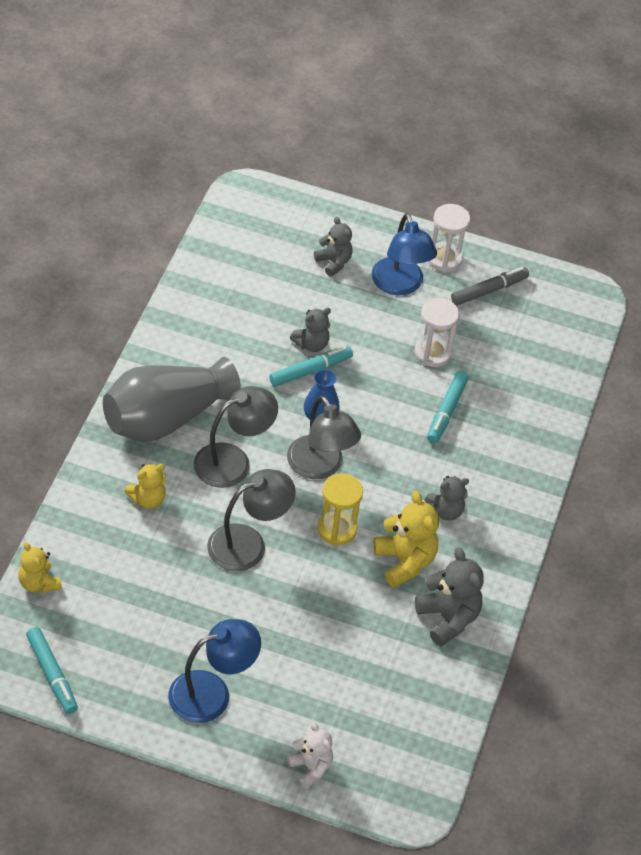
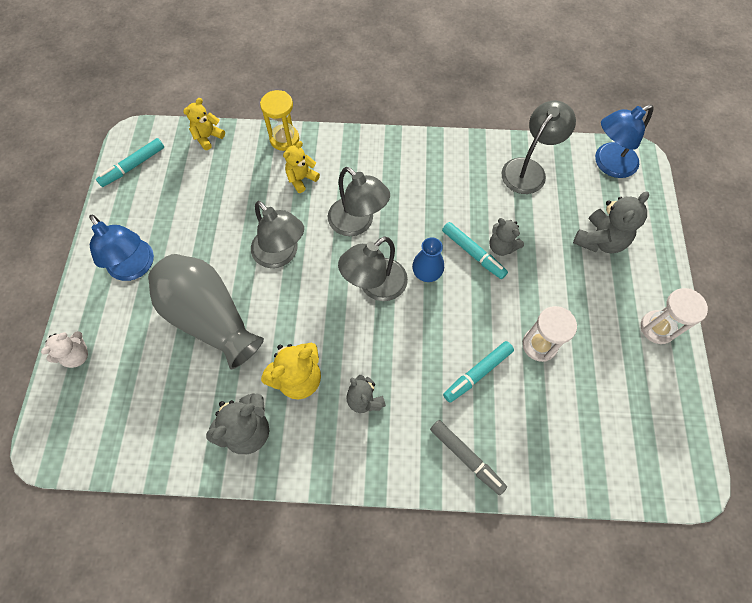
camera: 80 degrees right, 15 degrees up
grey vase [103,357,241,442] -> grey vase moved to [148,254,264,369]
yellow teddy bear [124,464,166,509] -> yellow teddy bear turned 90 degrees clockwise [283,141,320,193]
grey teddy bear [314,217,353,277] -> grey teddy bear [573,191,649,253], size x1.55
yellow hourglass [317,473,363,545] -> yellow hourglass moved to [260,90,299,151]
blue lamp [372,213,437,295] -> blue lamp moved to [595,105,653,178]
turquoise marker [427,371,469,443] -> turquoise marker turned 45 degrees counterclockwise [443,341,514,403]
grey marker [451,267,529,306] -> grey marker moved to [430,420,507,495]
none -> grey lamp [501,100,576,194]

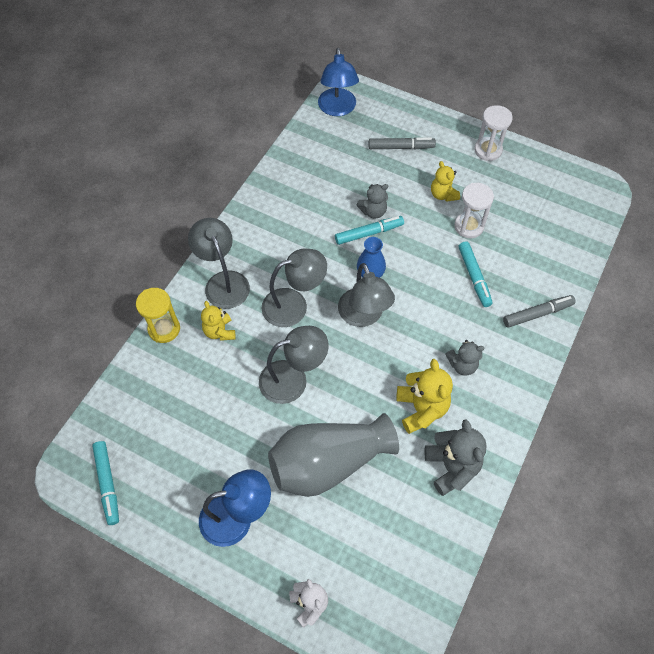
camera: 65 degrees left, 5 degrees down
yellow teddy bear [183,98,225,150] -> yellow teddy bear moved to [431,161,460,202]
grey lamp [501,100,576,194] -> grey lamp moved to [188,218,250,309]
grey teddy bear [573,191,649,253] -> grey marker [369,137,436,149]

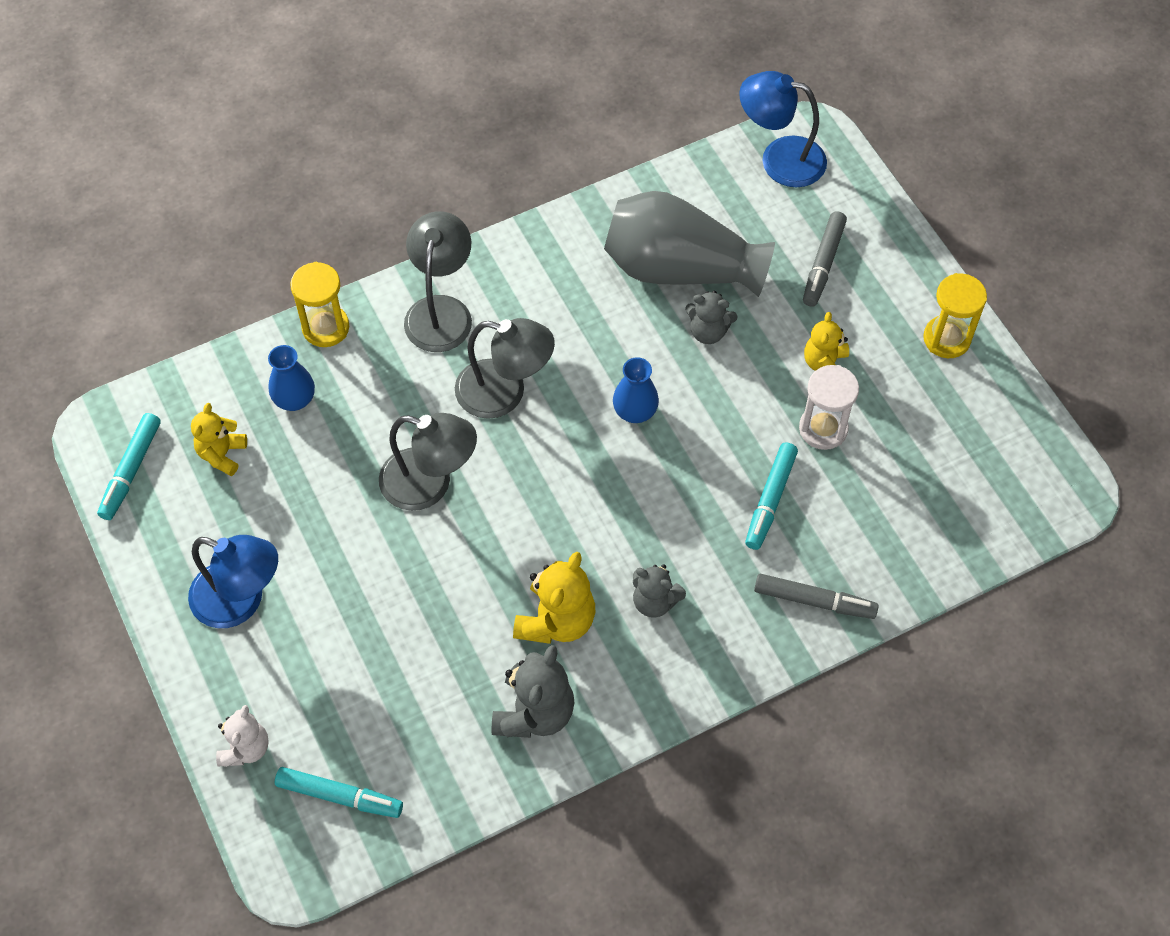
camera: 35 degrees right, 0 degrees up
yellow teddy bear [201,301,236,341] -> yellow teddy bear moved to [191,403,247,476]
grey vase [268,413,399,497] -> grey vase moved to [604,191,775,297]
blue lamp [318,48,359,116] -> blue lamp turned 75 degrees clockwise [739,71,827,187]
turquoise marker [335,216,404,245] -> turquoise marker moved to [275,767,403,818]
grey lamp [338,263,395,327] -> none
grey marker [369,137,436,149] -> grey marker turned 75 degrees clockwise [803,211,847,307]
white hourglass [474,105,513,161] -> yellow hourglass [923,273,987,358]
none -> blue vase [268,345,315,411]

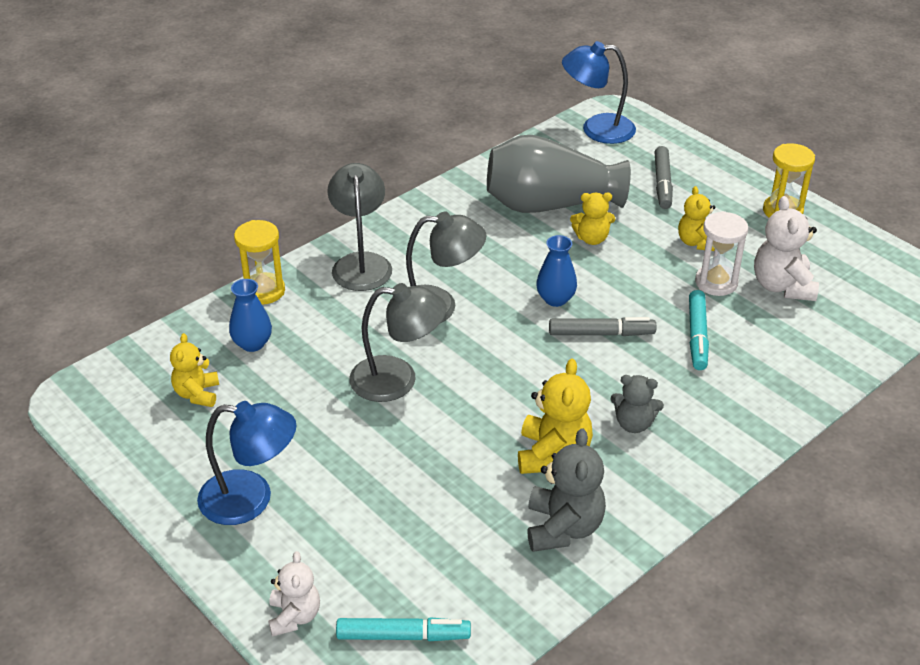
camera: 15 degrees left, 20 degrees down
turquoise marker [97,413,161,520] -> none
grey teddy bear [685,291,738,344] -> yellow teddy bear [570,193,615,245]
grey marker [754,574,879,619] -> grey marker moved to [549,317,657,336]
none -> white teddy bear [754,196,819,301]

